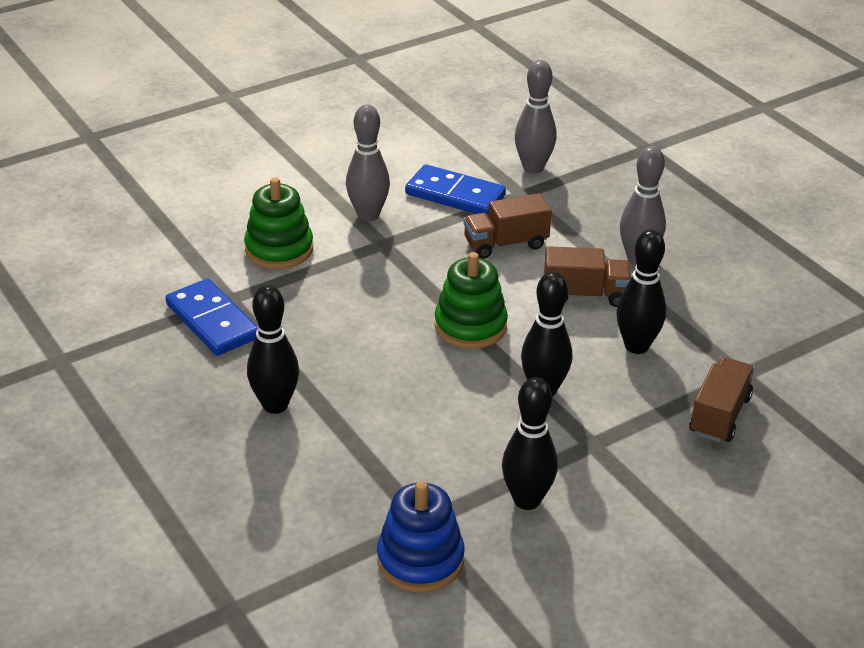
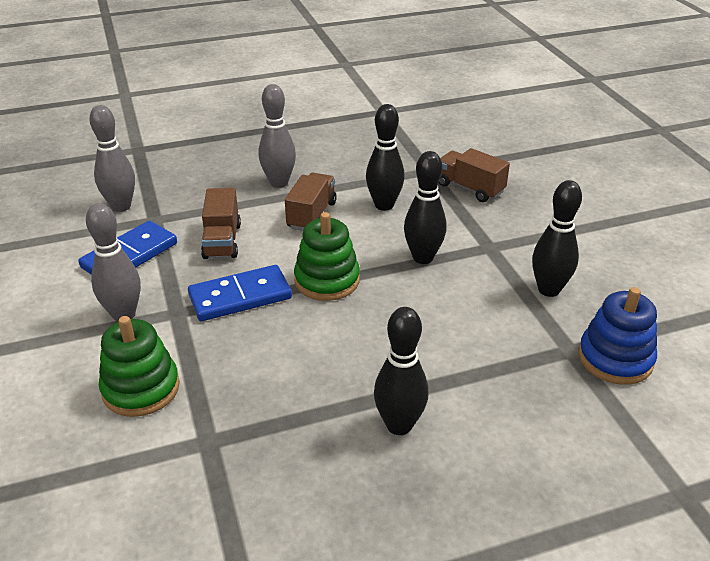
camera: 75 degrees left, 0 degrees up
blue domino [166,279,258,356] -> blue domino moved to [188,265,292,321]

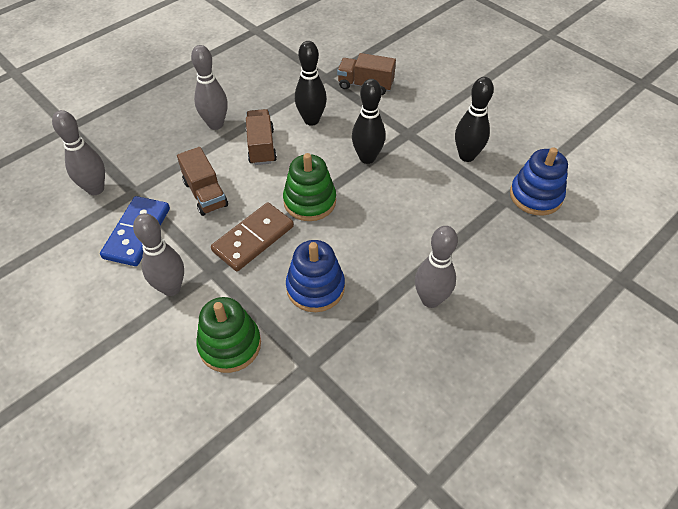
camera: 25 degrees left, 15 degrees up
blue domino [188,265,292,321] -> brown domino [211,202,294,271]
black bowling pin [374,307,429,435] -> grey bowling pin [415,226,458,308]
none -> blue stacking toy [286,240,345,312]

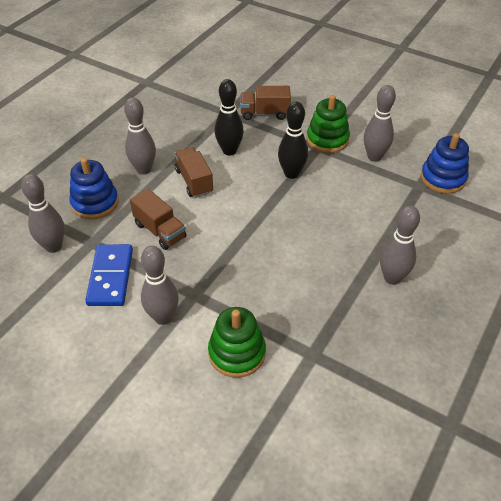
camera: 15 degrees left, 5 degrees down
brown domino [211,202,294,271] -> none
green stacking toy [283,153,336,221] -> green stacking toy moved to [307,95,350,153]
blue stacking toy [286,240,345,312] -> blue stacking toy moved to [69,158,118,219]
black bowling pin [455,77,494,162] -> grey bowling pin [364,85,396,162]

